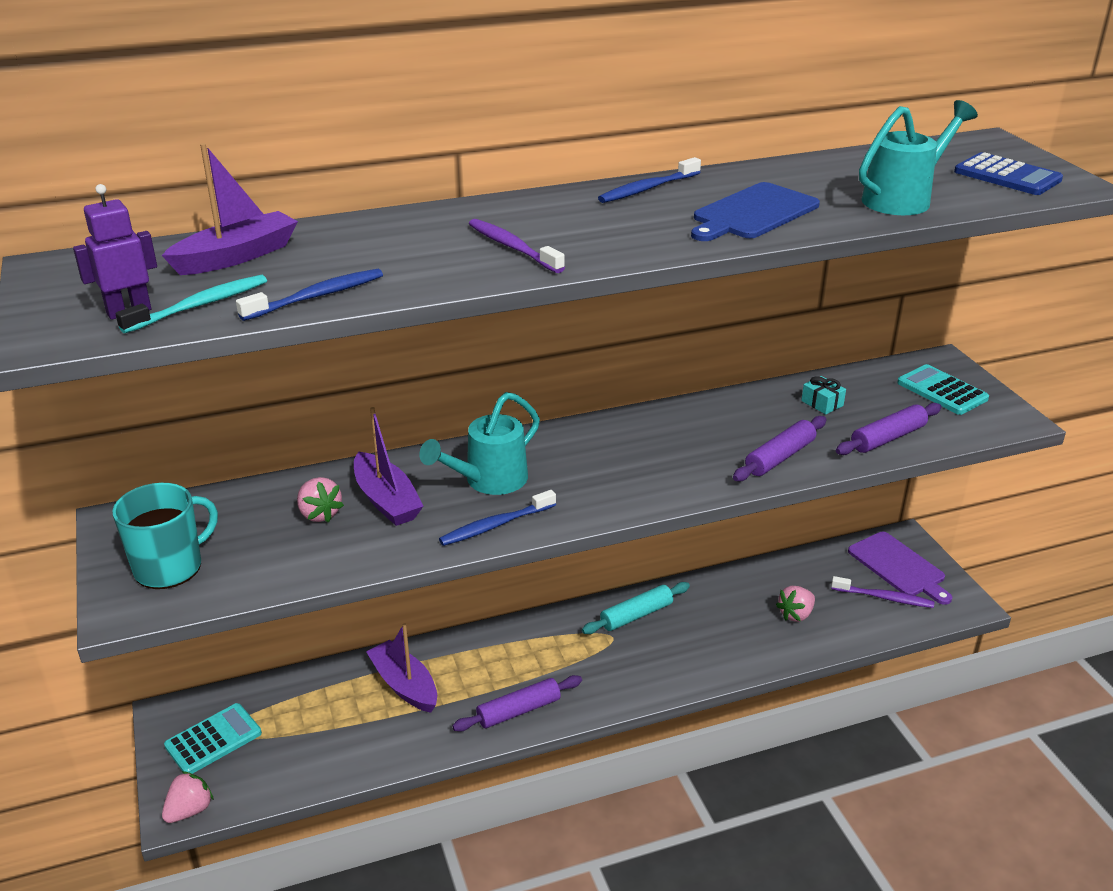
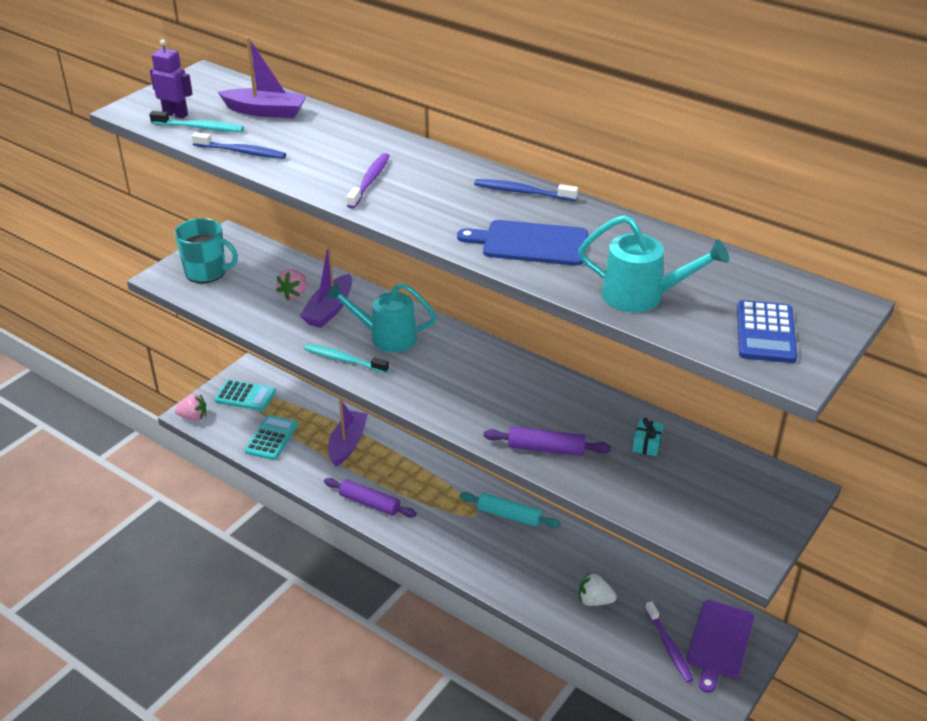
camera: 55 degrees right, 5 degrees up
blue toothbrush [439,490,556,546] -> turquoise toothbrush [304,344,389,373]
pink strawberry [776,586,815,622] -> white strawberry [579,573,617,606]
purple rolling pin [836,403,942,455] -> none
turquoise calculator [897,364,989,415] -> turquoise calculator moved to [244,415,298,460]

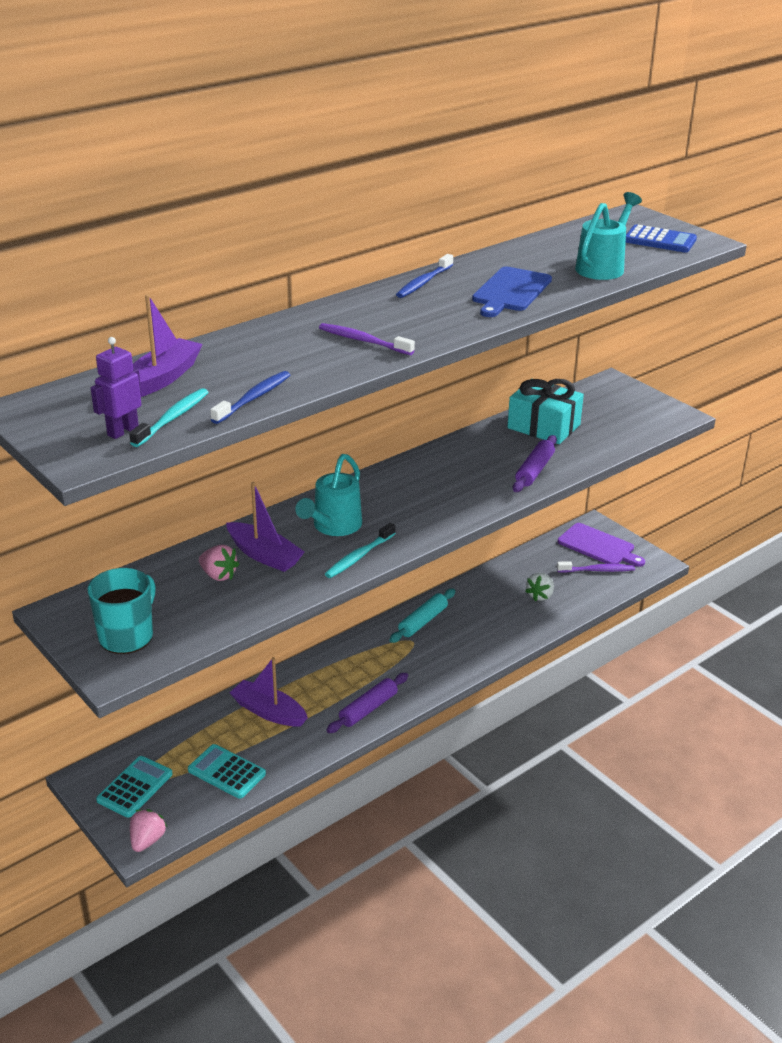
camera: 75 degrees left, 5 degrees down
turquoise gift [632,418,664,456] -> turquoise gift [507,379,584,444], size x2.32

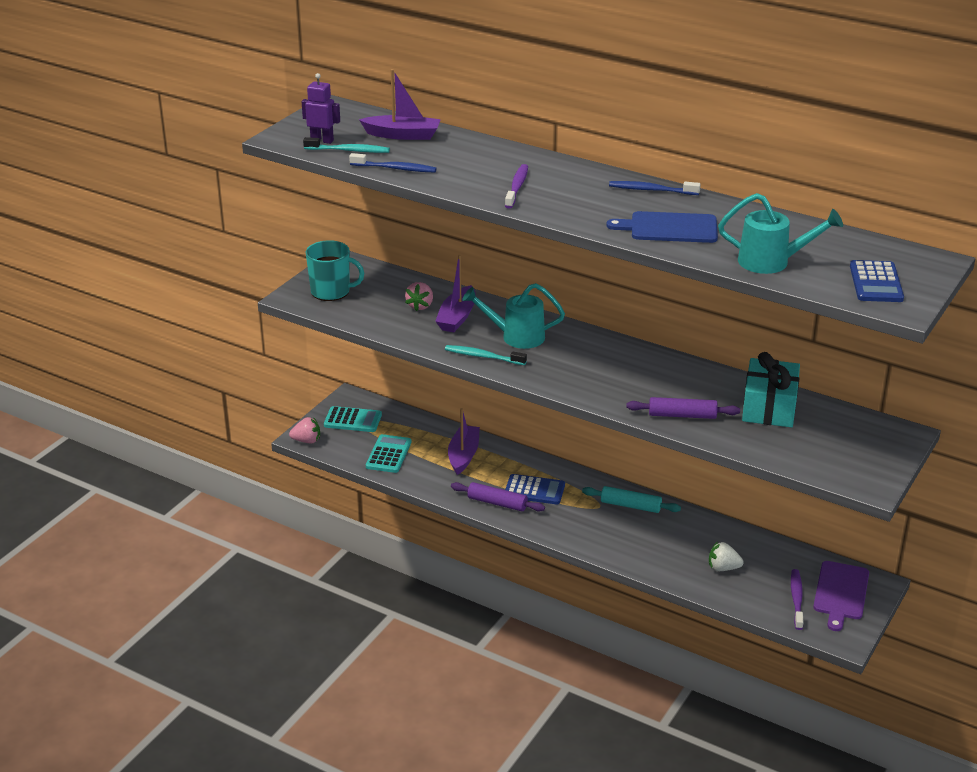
camera: 70 degrees right, 0 degrees up
purple toothbrush [557,561,635,573] -> purple toothbrush turned 150 degrees counterclockwise [791,569,804,630]
none -> blue calculator [505,474,565,505]

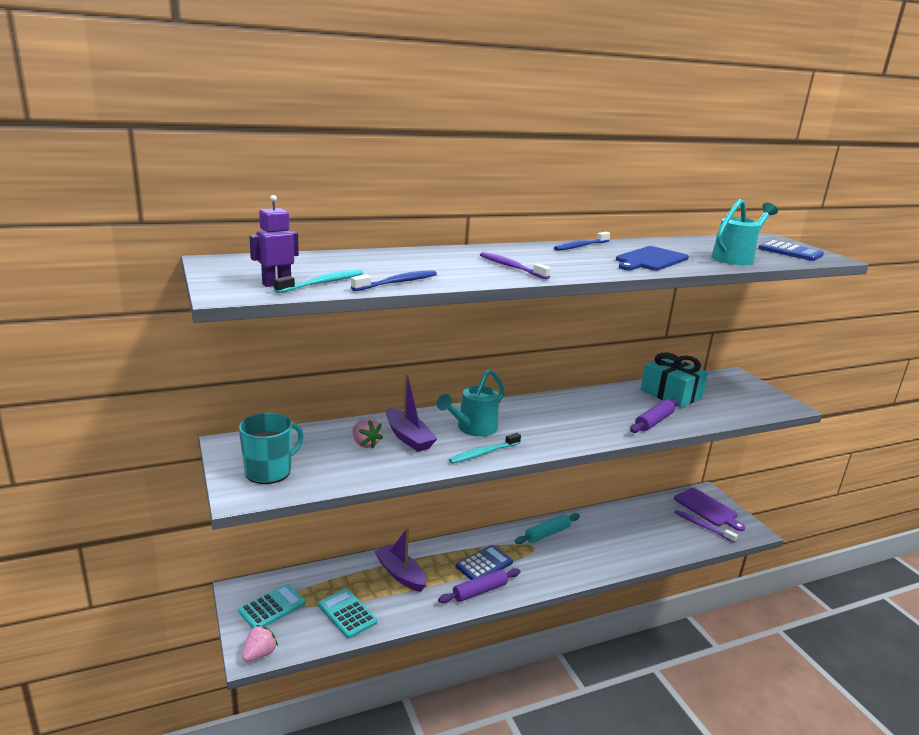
camera: 55 degrees left, 10 degrees down
purple boat [359,69,441,140] -> none
white strawberry [709,542,744,571] -> none

